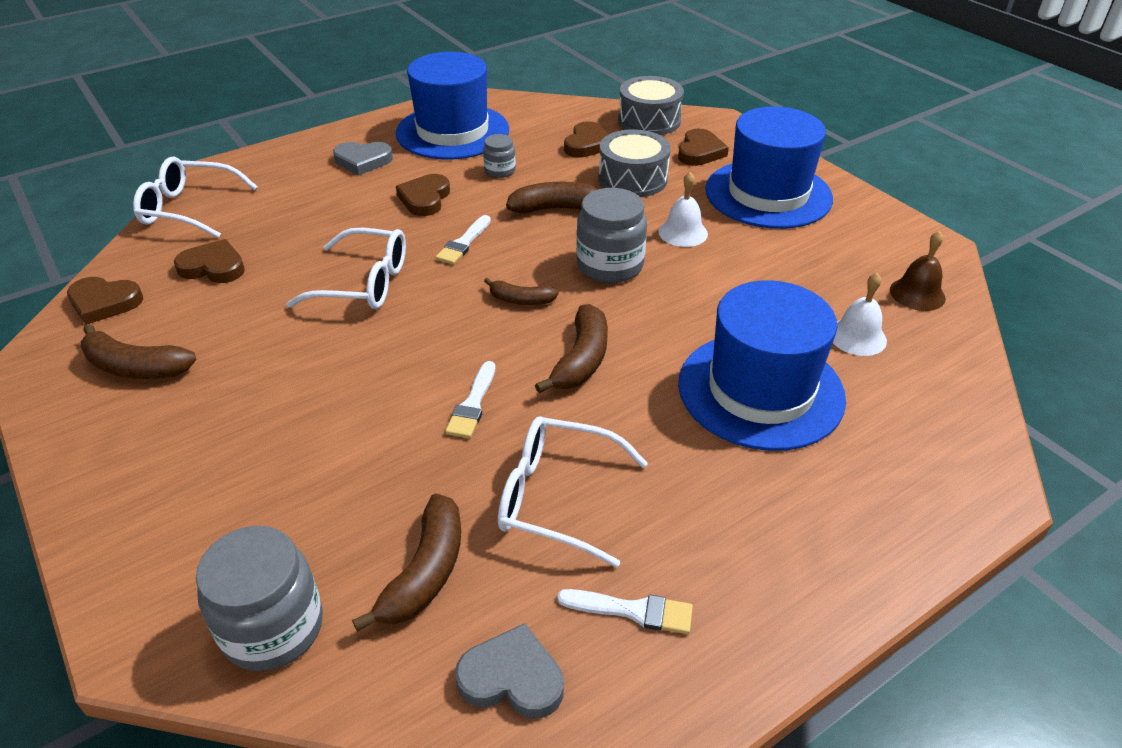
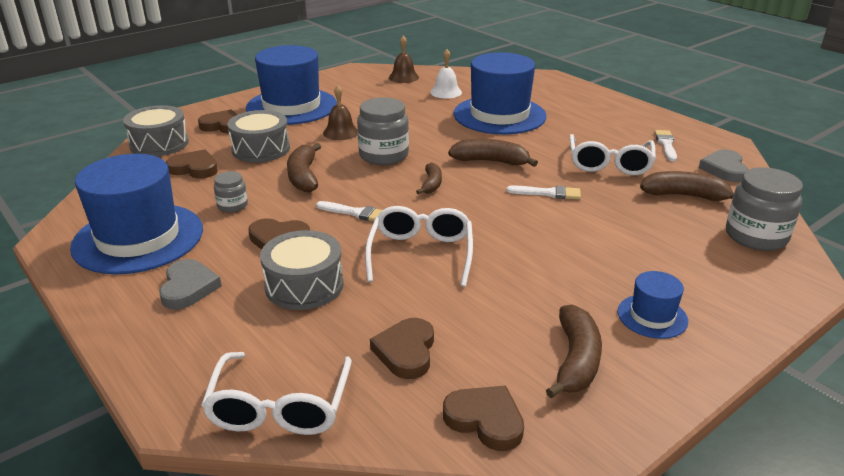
camera: 95 degrees left, 10 degrees down
brown heart [67,277,143,325] -> brown heart turned 60 degrees counterclockwise [443,385,524,451]
white bell [659,172,708,247] -> brown bell [323,85,358,140]
none -> grey drum [260,230,344,310]
none -> blue hat [618,271,688,339]

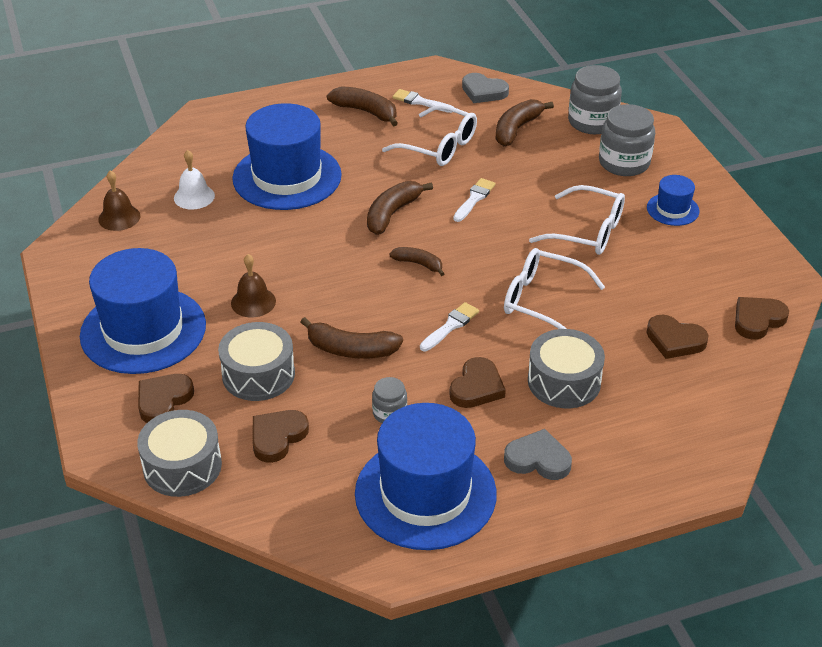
camera: 70 degrees left, 10 degrees up
white glasses [201,352,352,435] -> white glasses moved to [529,185,625,255]
grey jar [357,97,409,165] -> grey jar moved to [599,104,655,176]
brown banana [546,304,602,399] -> brown banana moved to [327,86,398,126]

